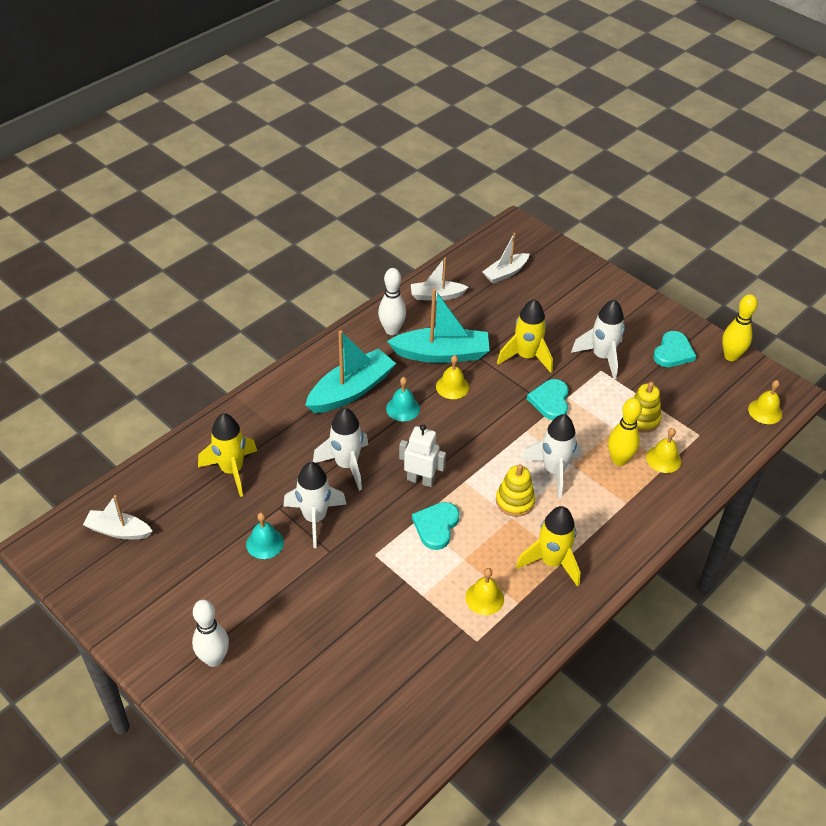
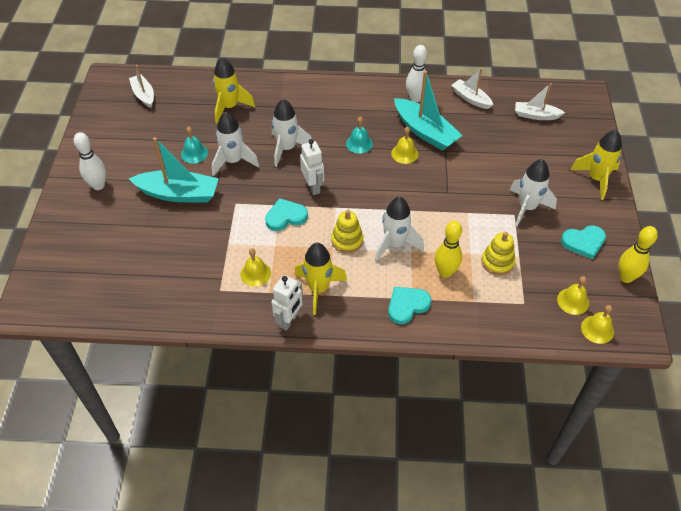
camera: 50 degrees right, 5 degrees up
turquoise boat [305,330,396,413] -> turquoise boat moved to [129,137,219,202]
yellow rocket [497,299,553,373] -> yellow rocket moved to [570,130,622,200]
turquoise heart [527,379,569,420] -> turquoise heart moved to [388,287,432,324]
yellow bell [646,428,681,473] -> yellow bell moved to [557,276,589,315]
none -> white robot [271,275,303,331]

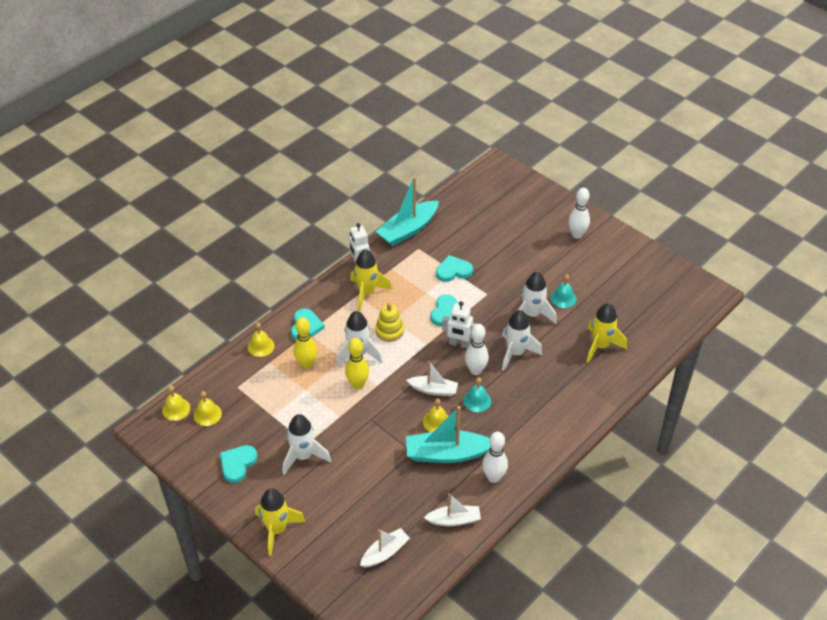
camera: 130 degrees right, 5 degrees down
white boat [129,65,154,108] -> white boat moved to [407,361,458,396]
turquoise boat [129,137,219,202] -> turquoise boat moved to [376,177,439,246]
yellow bell [240,248,271,287] -> yellow bell moved to [248,322,275,357]
yellow stacking toy [481,232,515,276] -> none
yellow bowling pin [618,226,658,283] -> yellow bowling pin moved to [345,338,369,389]
none -> turquoise heart [436,255,473,282]
none -> white bowling pin [465,324,489,375]

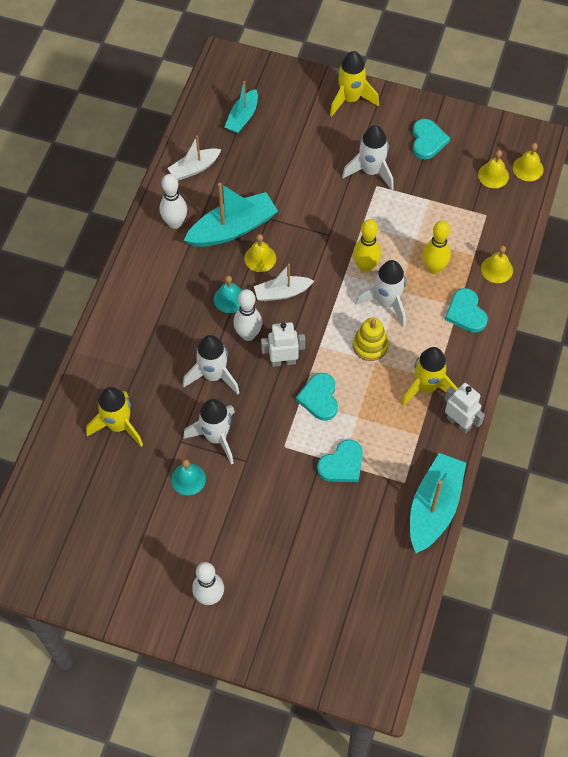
camera: 155 degrees right, 15 degrees up
white boat [360,528,410,567] -> turquoise boat [225,81,258,133]

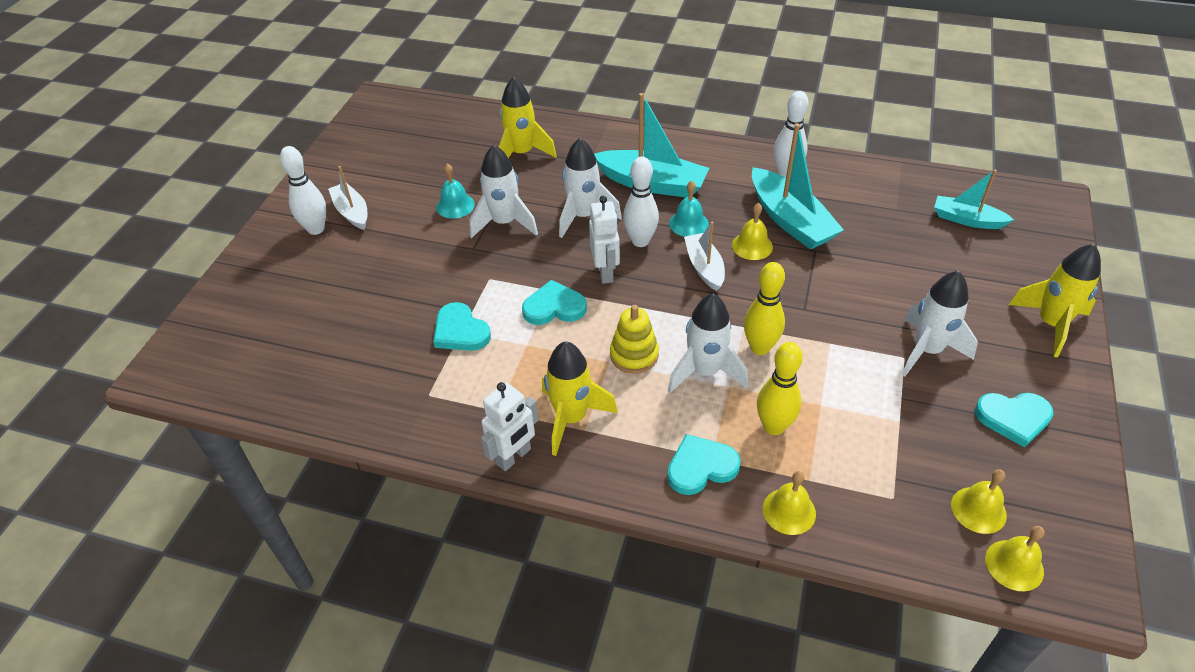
camera: 90 degrees right, 15 degrees down
white boat [168,135,221,180] -> white boat moved to [328,166,367,230]
turquoise boat [410,453,466,553] -> turquoise boat moved to [594,93,709,197]

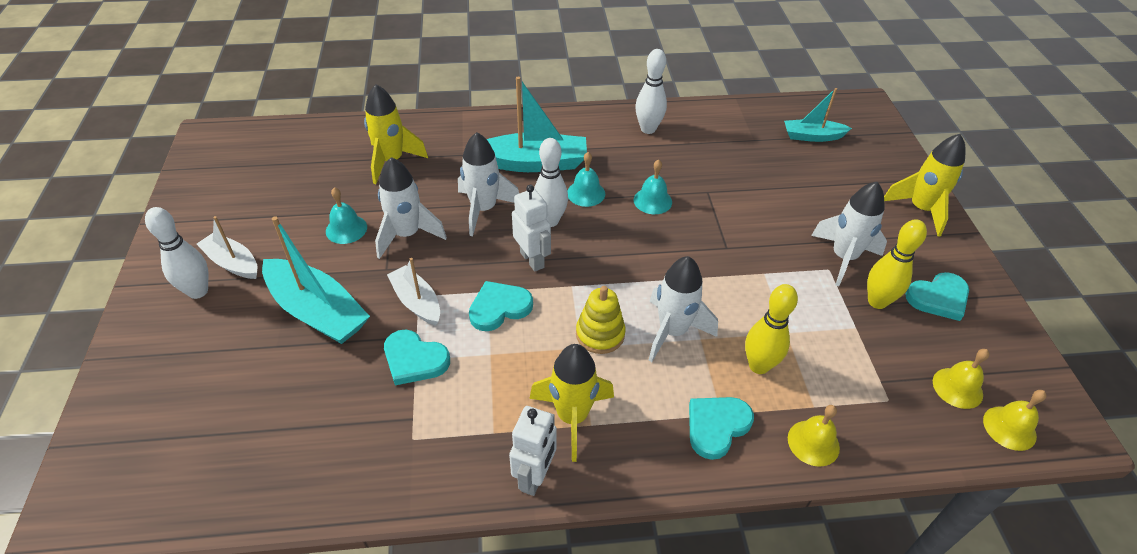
camera: 25 degrees left, 0 degrees up
white boat [684,221,725,291] -> white boat moved to [387,258,440,326]
yellow bell [732,203,773,260] -> turquoise bell [634,160,672,214]
yellow bowling pin [744,262,785,355] -> yellow bowling pin moved to [867,220,927,309]
turquoise boat [752,123,844,249] -> turquoise boat moved to [262,216,370,344]

